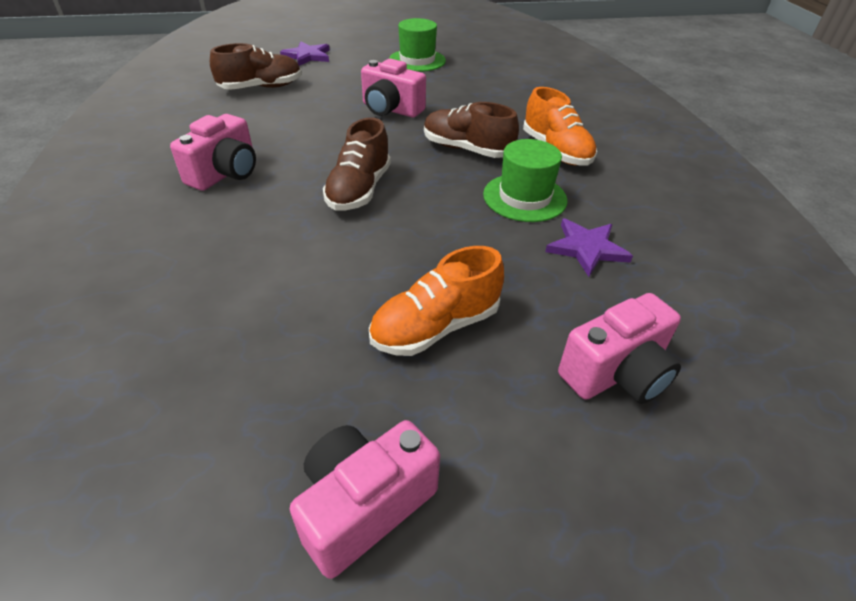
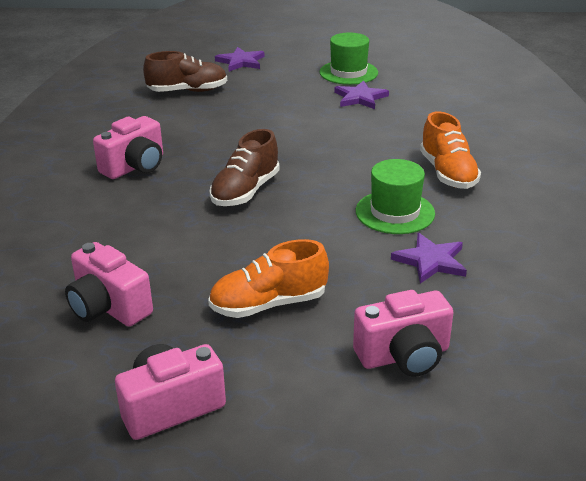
camera: 15 degrees right, 10 degrees down
pink camera [361,59,426,117] -> pink camera moved to [65,242,153,327]
brown shoe [424,102,519,158] -> none
none -> purple star [334,81,389,109]

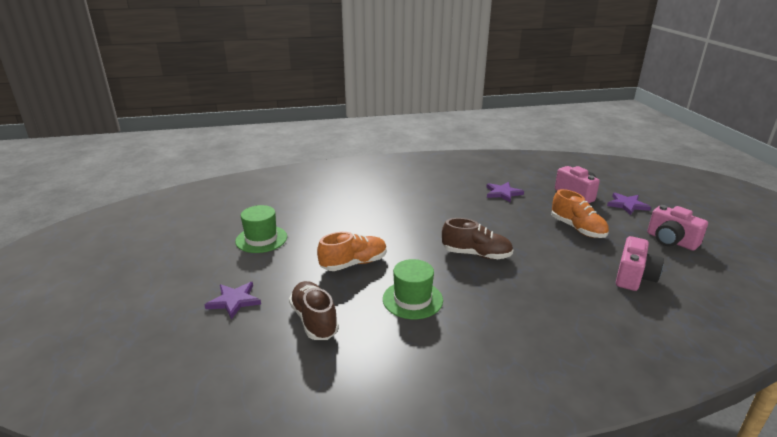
camera: 105 degrees left, 5 degrees down
pink camera [93,116,163,179] -> none
purple star [334,81,389,109] -> purple star moved to [607,193,651,215]
green hat [356,159,435,234] -> green hat moved to [383,259,443,319]
orange shoe [420,111,481,189] -> orange shoe moved to [317,232,387,271]

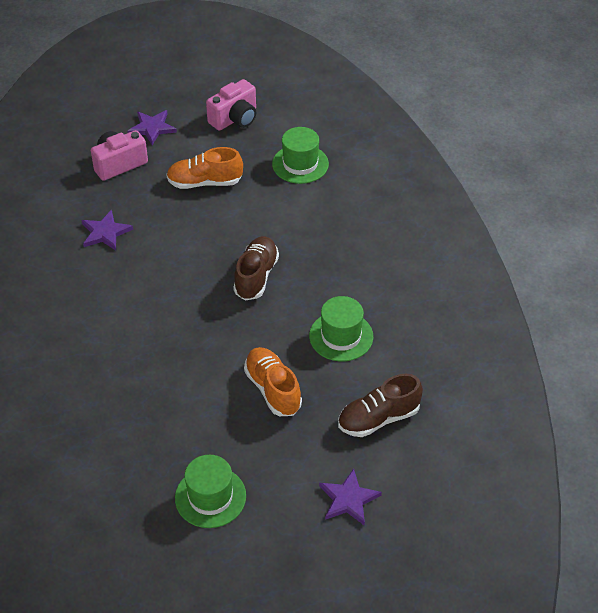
camera: 90 degrees left, 20 degrees up
orange shoe [551,189,609,238] -> orange shoe turned 150 degrees counterclockwise [166,147,243,189]
pink camera [616,236,664,291] -> green hat [272,127,329,184]

